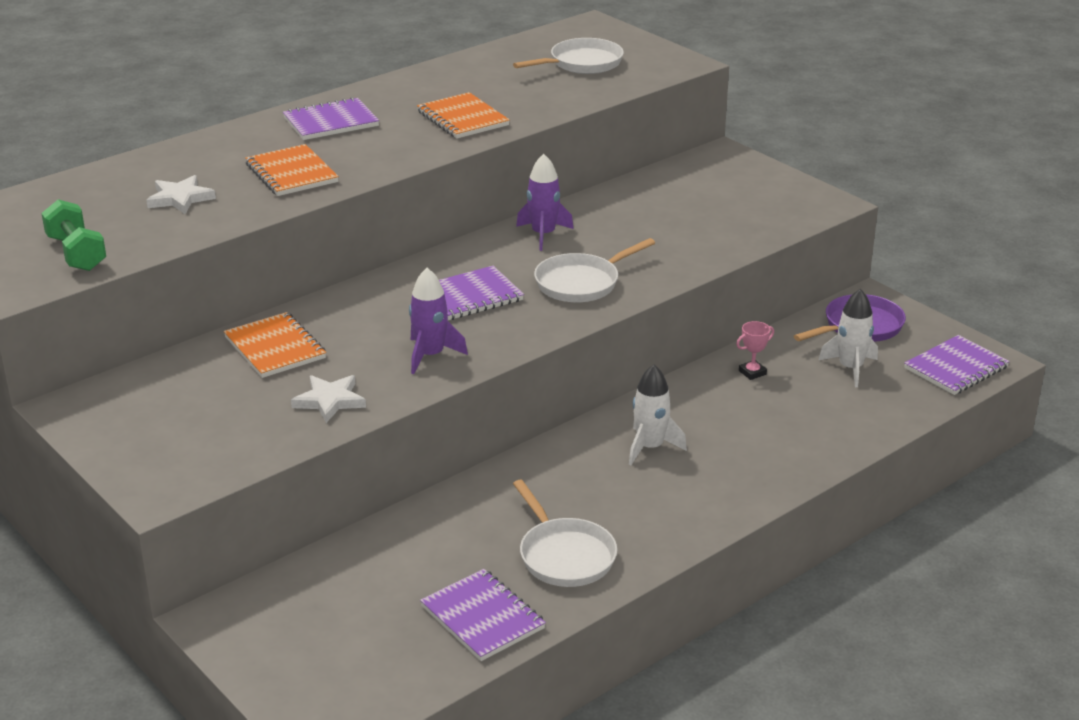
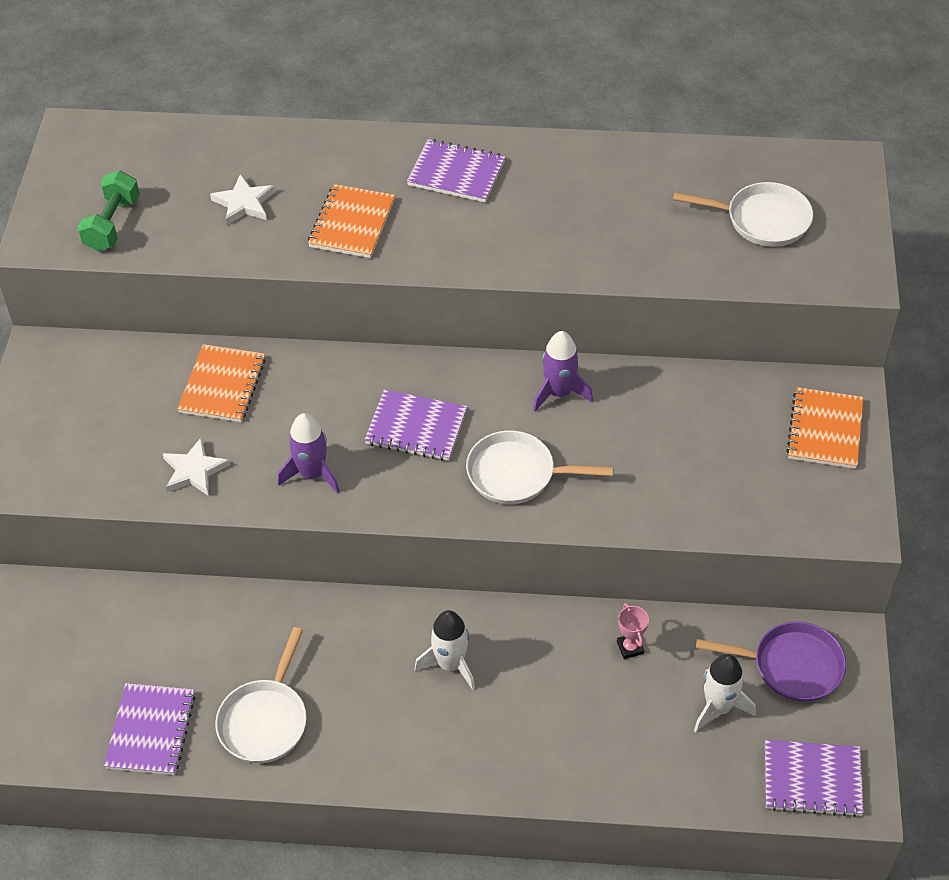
camera: 45 degrees right, 20 degrees up
orange notebook [417,92,510,139] -> orange notebook moved to [786,387,864,469]
pink trophy [736,321,774,380] -> pink trophy turned 60 degrees clockwise [617,603,649,659]

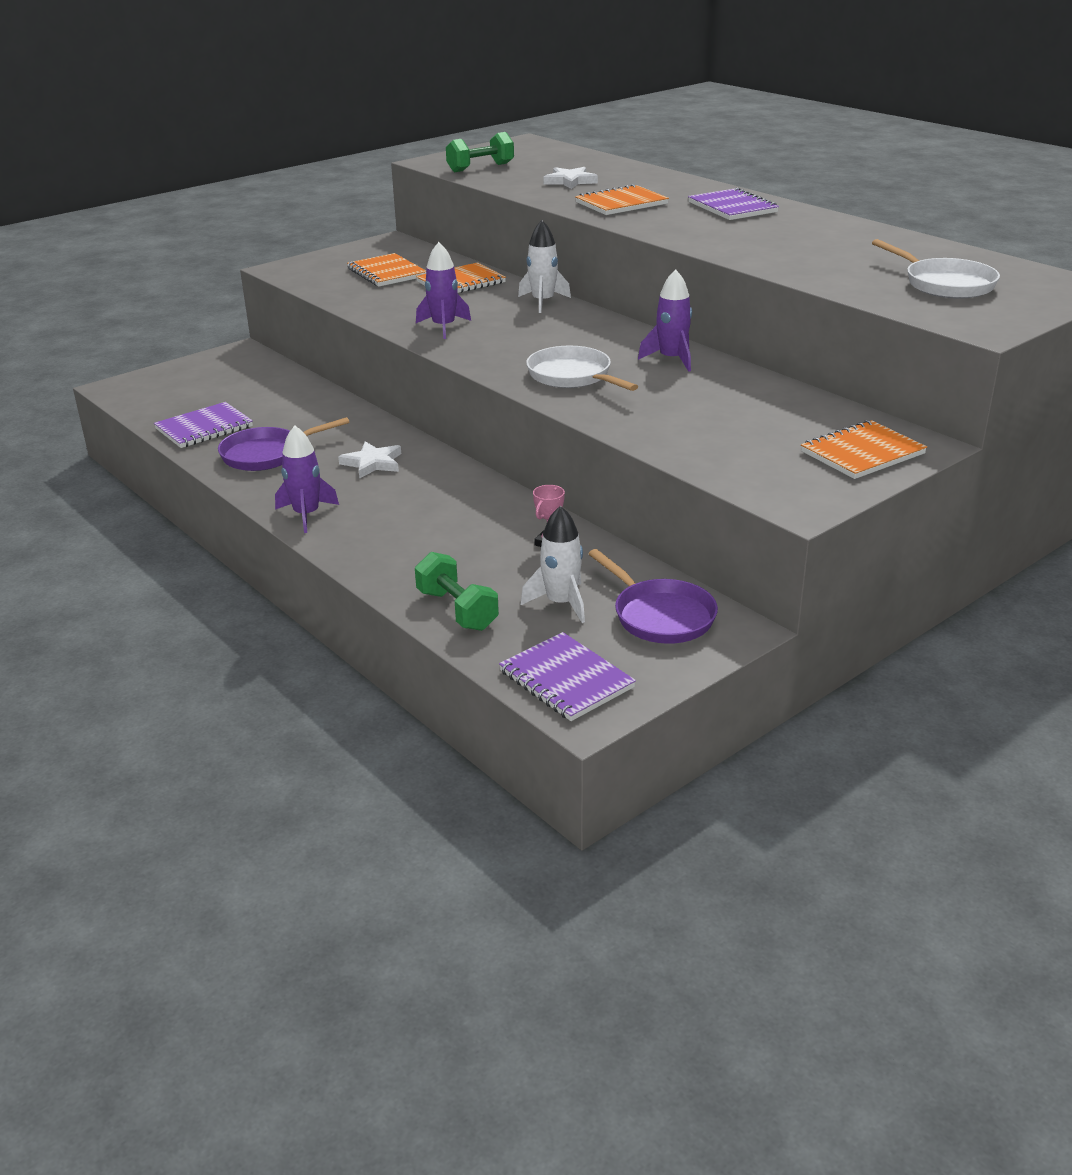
camera: 45 degrees right, 20 degrees down
white star [163,438,230,496] -> white star moved to [338,441,401,479]
white pan [215,627,307,763] -> purple pan [218,417,350,471]
purple notebook [365,389,467,461] -> none
white rocket [415,610,475,690] -> white rocket moved to [518,220,571,313]
none -> purple rocket [275,426,339,533]
none -> orange notebook [347,253,426,287]
none -> green dumbbell [415,552,499,631]

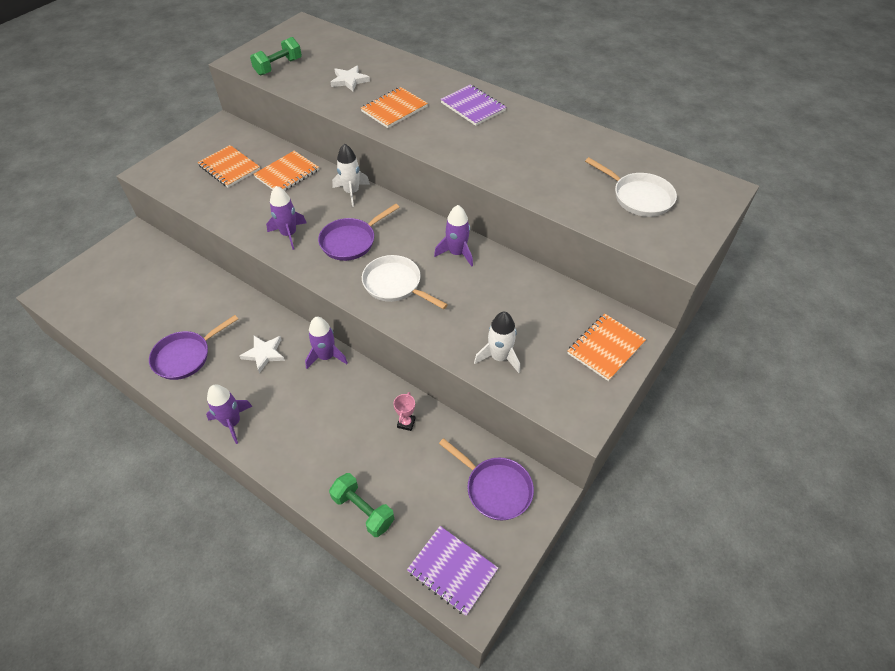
camera: 15 degrees left, 20 degrees up
purple notebook [154,402,253,448] -> none
white rocket [520,506,585,623] -> white rocket moved to [474,312,520,373]
none -> purple rocket [305,317,348,369]
none -> purple pan [318,204,399,261]

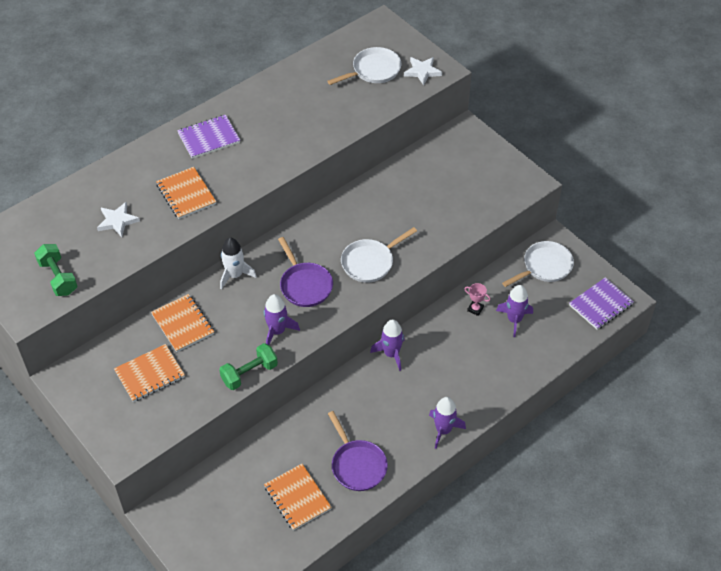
camera: 75 degrees left, 0 degrees up
white star [240,336,285,373] -> white star moved to [404,57,442,86]
green dumbbell [329,473,394,537] -> green dumbbell moved to [219,343,278,390]
purple rocket [434,205,473,267] -> purple rocket moved to [496,285,533,337]
purple pan [439,438,534,520] -> white pan [502,241,574,287]
white rocket [474,312,520,373] -> none
orange notebook [567,314,646,381] -> orange notebook moved to [264,464,332,531]

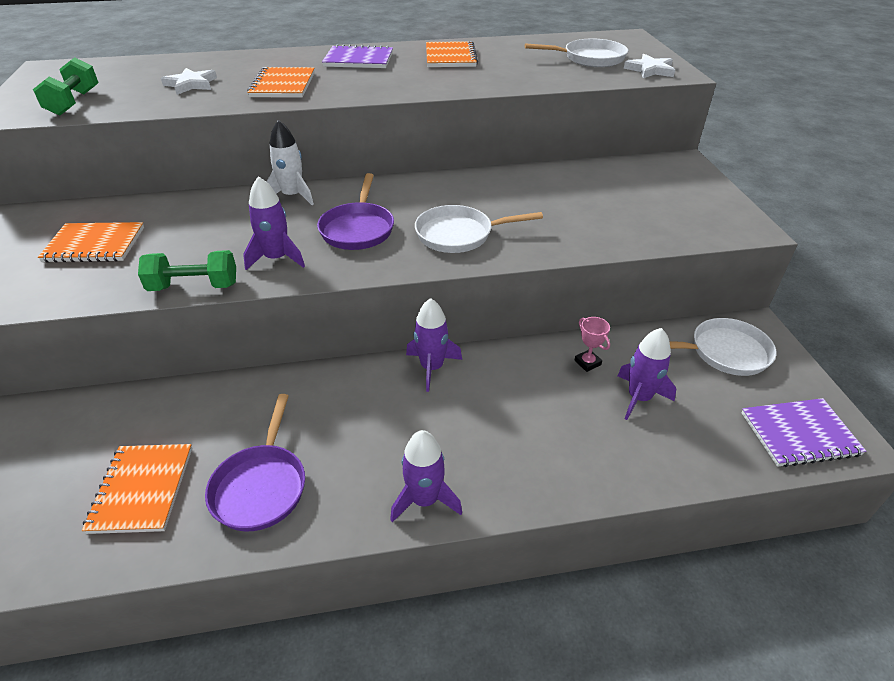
camera: 30 degrees right, 10 degrees down
orange notebook [151,294,214,352] -> orange notebook moved to [426,41,478,67]

